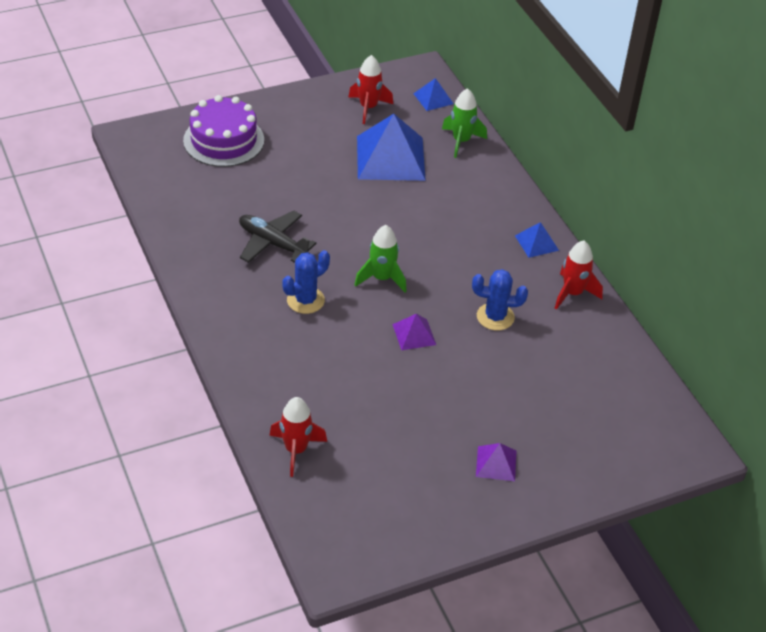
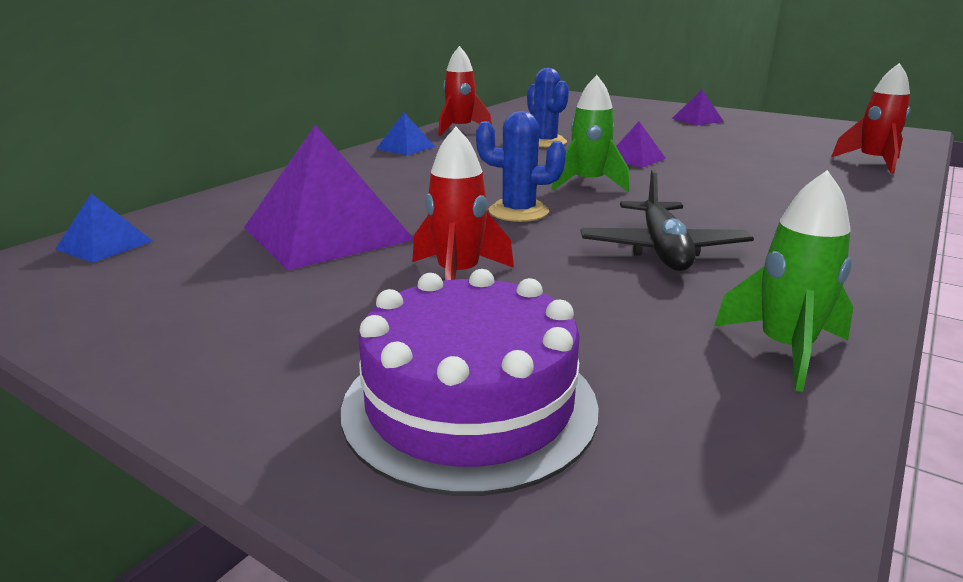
camera: 120 degrees left, 20 degrees down
blue cactus [282,250,330,314] -> blue cactus moved to [476,111,566,222]
red rocket [348,55,393,124] -> red rocket moved to [412,127,514,280]
blue pyramid [357,114,426,181] -> purple pyramid [244,125,414,270]
green rocket [442,88,487,158] -> green rocket moved to [714,170,853,392]

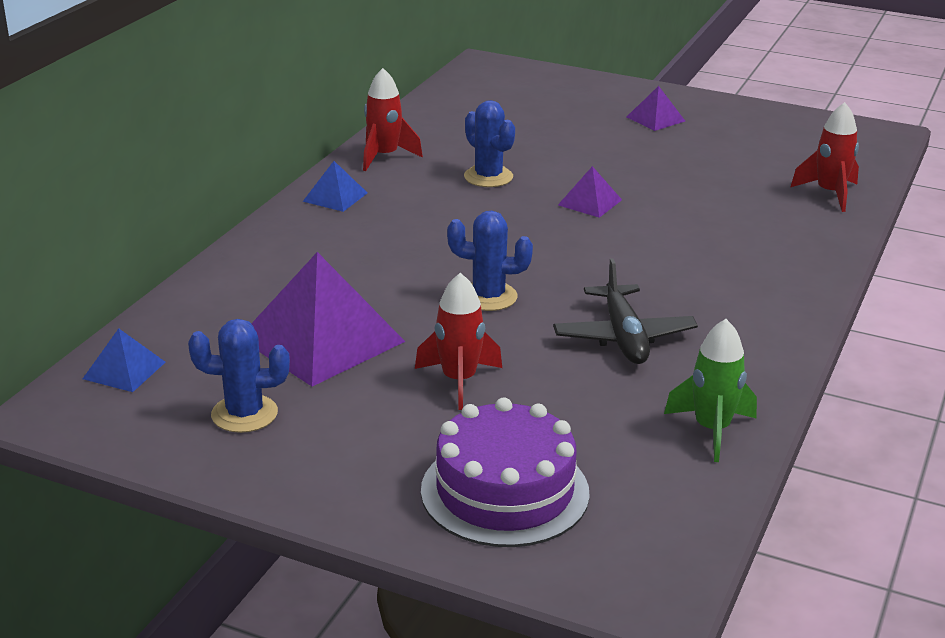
camera: 10 degrees left, 5 degrees up
green rocket [552,75,629,192] -> none
none -> blue cactus [188,319,290,433]

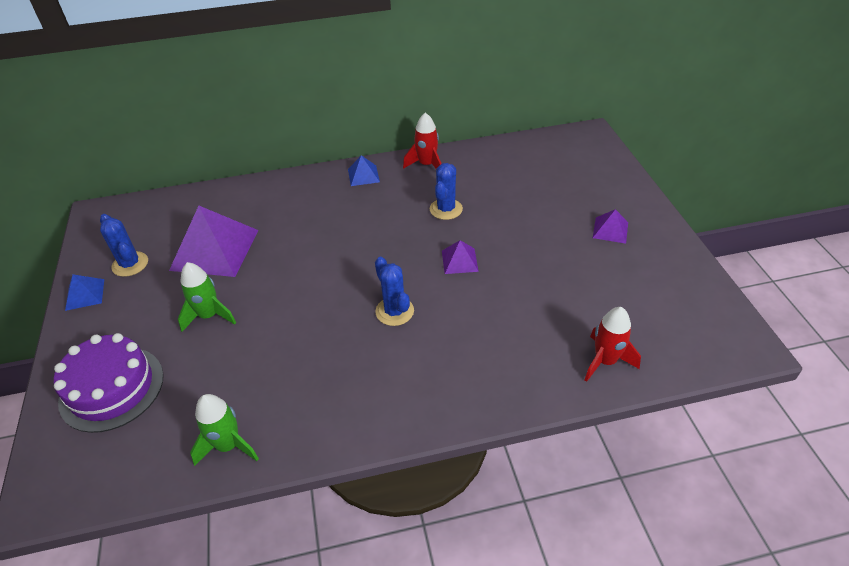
camera: 55 degrees right, 15 degrees up
blue pyramid [83,328,166,392] -> blue pyramid moved to [65,274,104,311]
red rocket [415,273,502,410] -> green rocket [178,262,236,332]
blue cactus [447,211,533,311] -> blue cactus moved to [375,257,414,326]
black plane [553,258,698,364] -> none

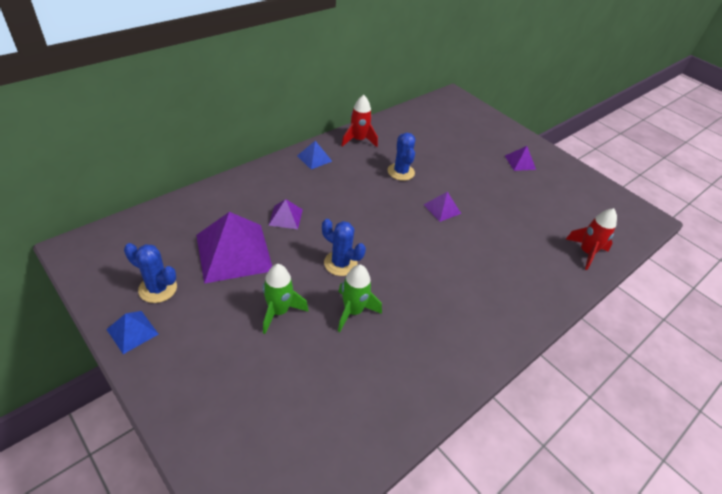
camera: 35 degrees left, 0 degrees up
purple cake [54,333,164,433] -> none
green rocket [190,394,259,466] -> green rocket moved to [338,264,382,332]
blue cactus [375,257,414,326] -> blue cactus moved to [322,219,366,276]
none -> purple pyramid [268,199,303,229]

